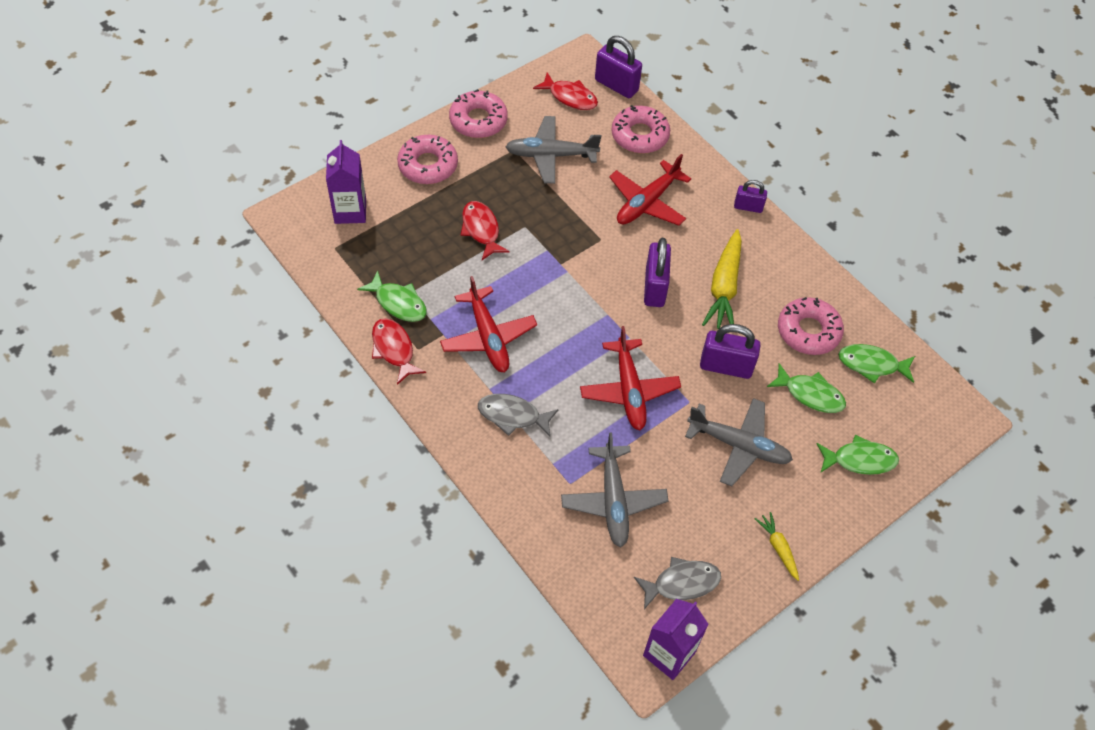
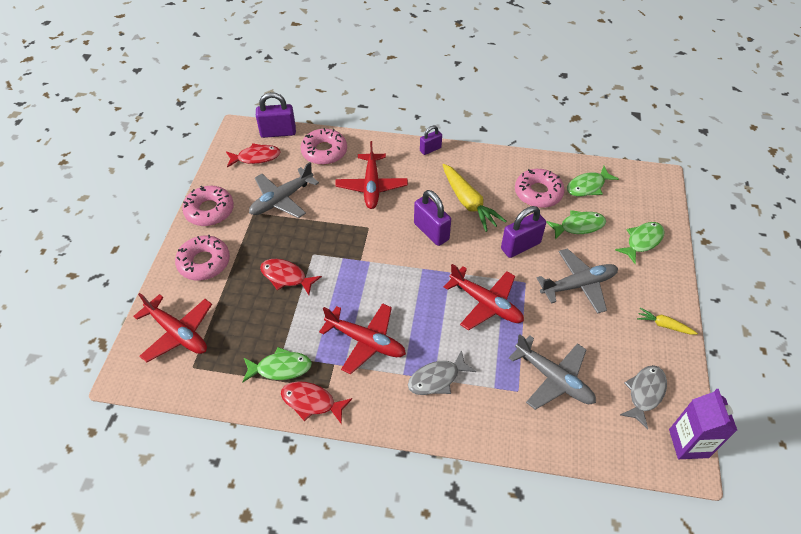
camera: 40 degrees left, 5 degrees down
purple carton [326,140,366,224] -> red plane [133,293,212,362]

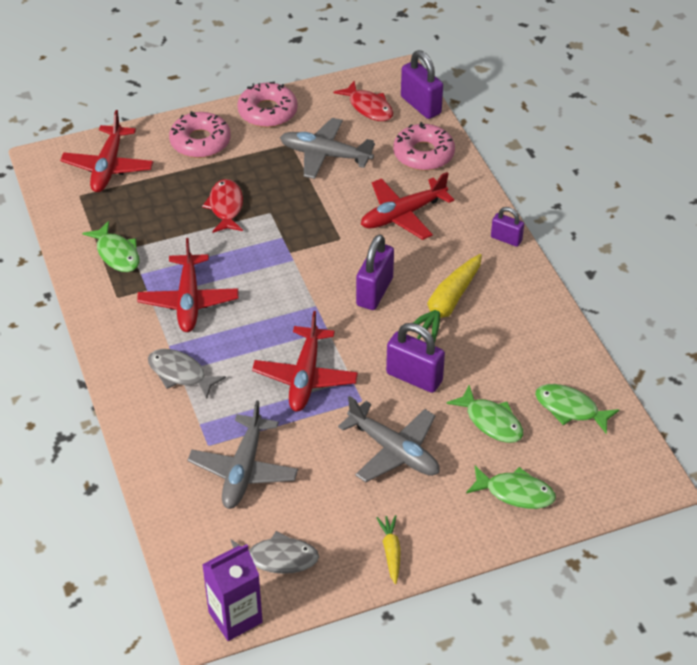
camera: 60 degrees right, 5 degrees down
red fish [281,381,352,425] -> none
pink donut [515,169,565,208] -> none

